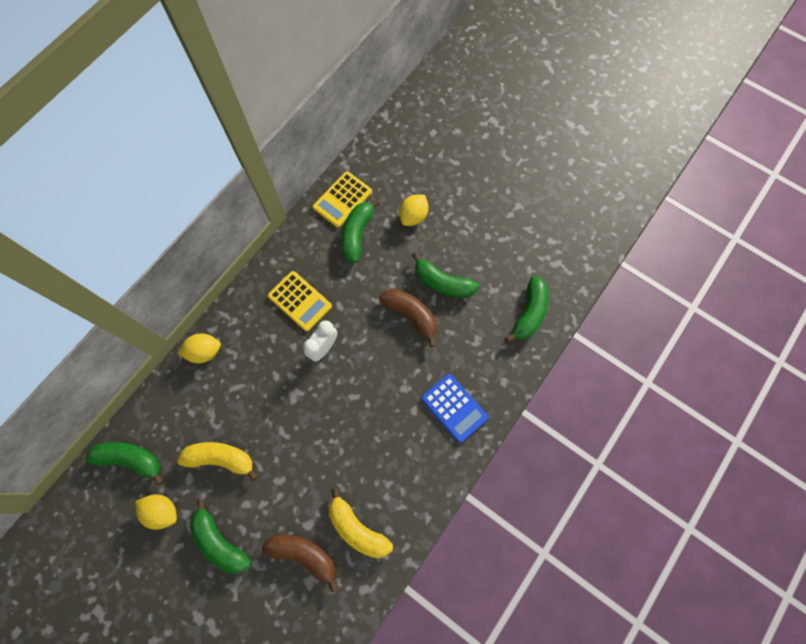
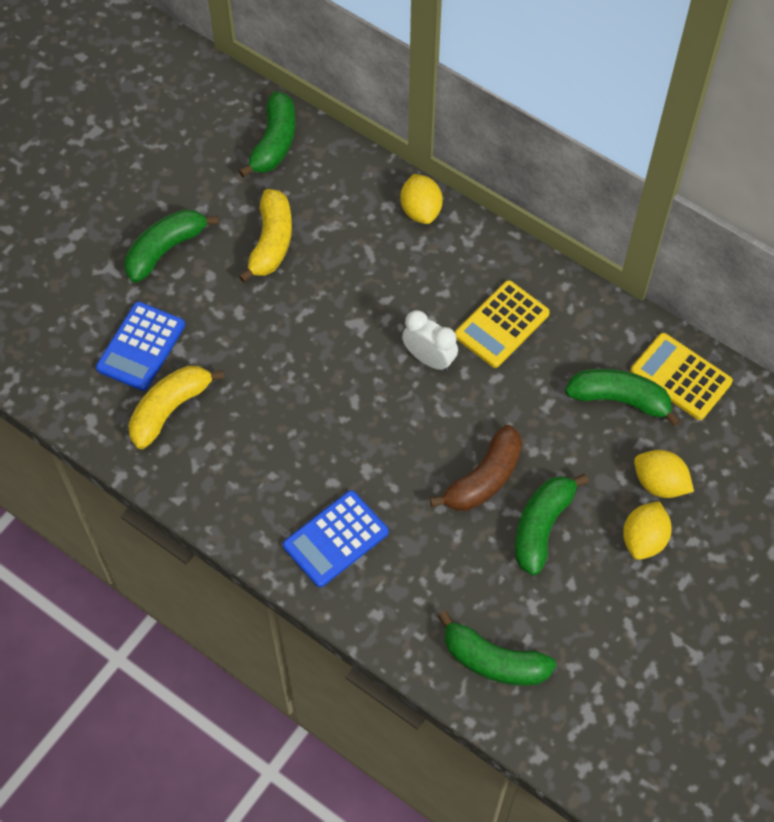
camera: 90 degrees right, 10 degrees down
yellow lemon [135,495,177,530] -> yellow lemon moved to [623,501,672,560]
brown banana [262,534,339,592] -> blue calculator [96,302,185,391]

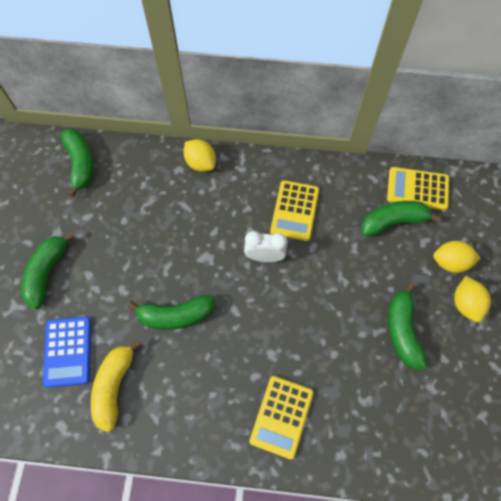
camera: 30 degrees left, 5 degrees up
yellow banana [239,189,292,283] -> none
blue calculator [283,490,389,587] -> yellow calculator [249,376,314,459]
brown banana [430,425,522,511] -> none
green banana [438,611,557,686] -> green banana moved to [128,295,215,330]

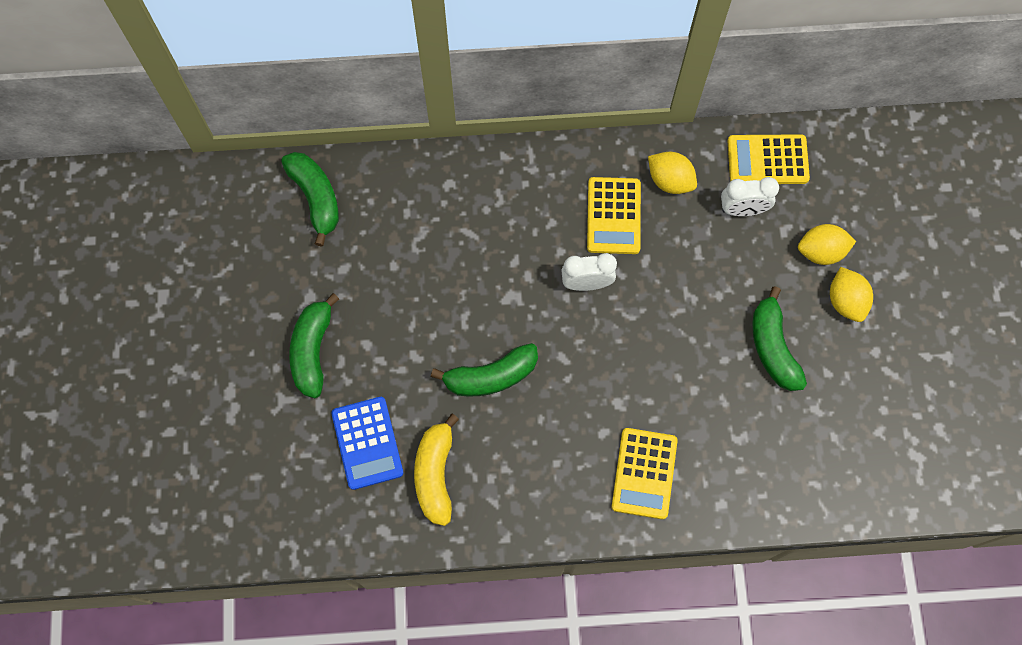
camera: 10 degrees left, 5 degrees up
yellow lemon [183,139,216,172] -> yellow lemon moved to [648,152,697,194]
green banana [361,201,441,237] -> white clock [721,177,779,216]

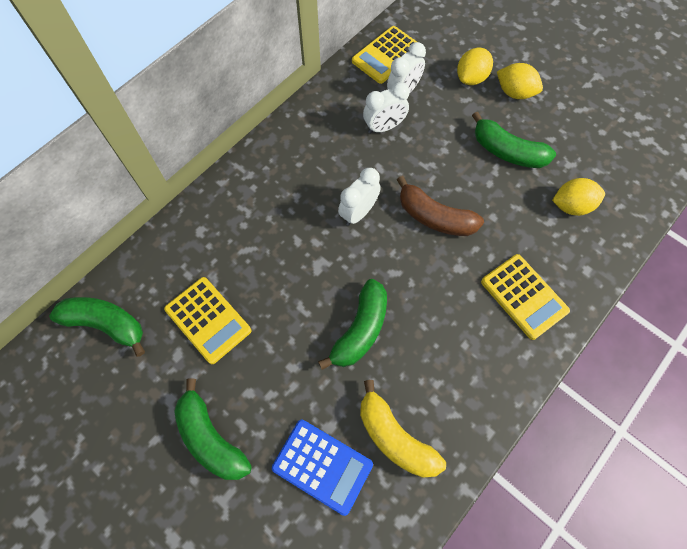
camera: 45 degrees left, 5 degrees down
yellow calculator [587,177,641,254] -> yellow calculator moved to [164,277,251,364]
yellow lemon [648,152,697,194] -> yellow lemon moved to [552,178,605,216]
none -> white clock [363,82,409,134]
none -> brown banana [397,176,484,236]

